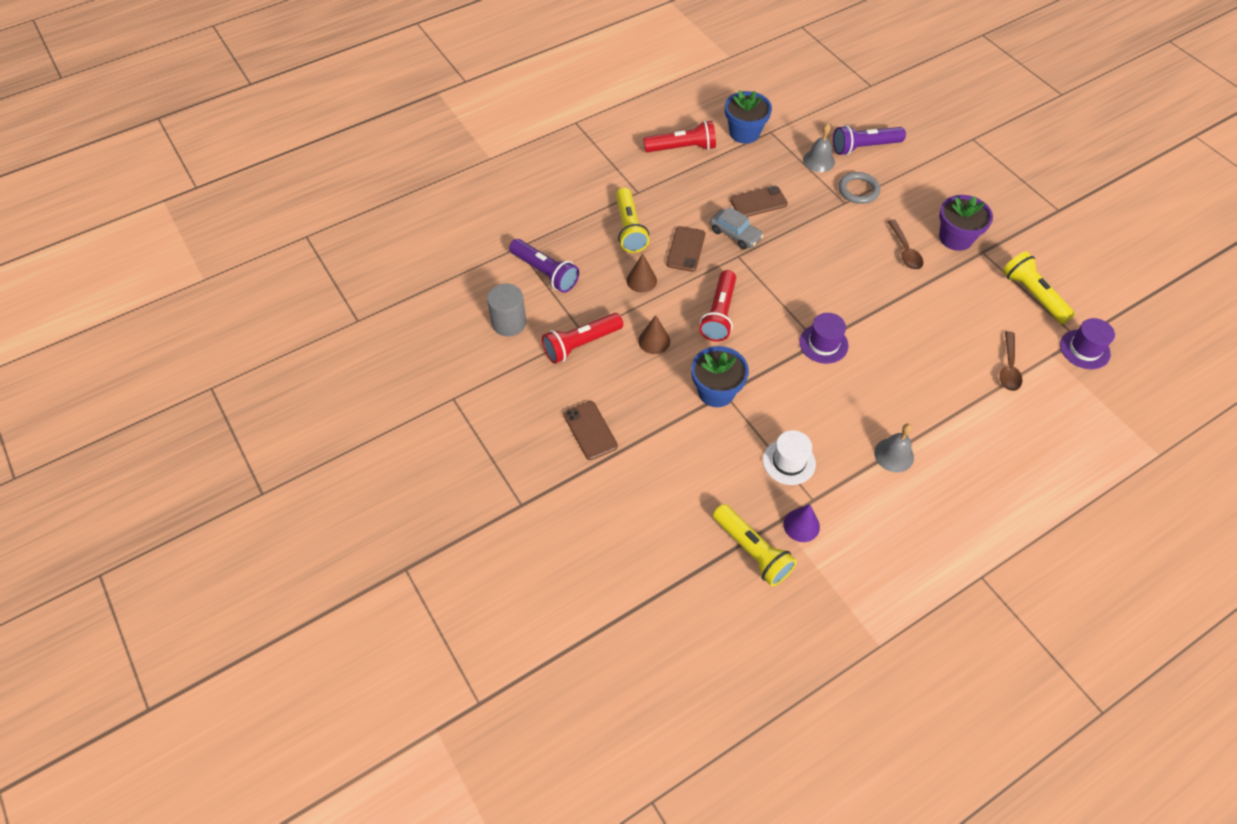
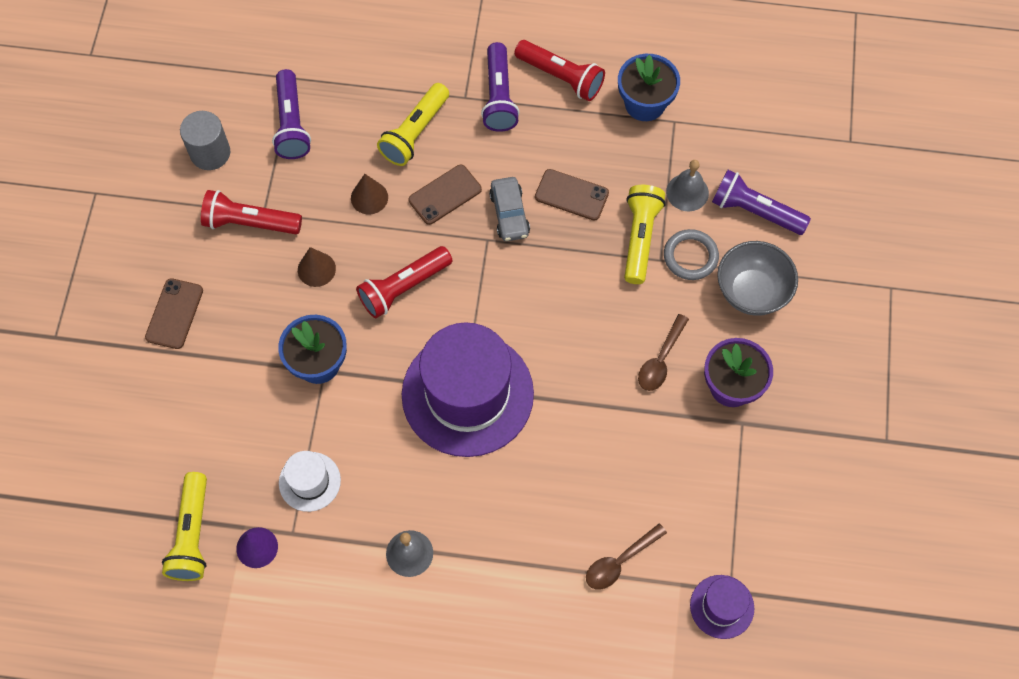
camera: 40 degrees right, 10 degrees up
purple hat [799,313,848,364] -> purple hat [402,322,534,457], size x2.19
yellow flashlight [1003,251,1075,324] -> yellow flashlight moved to [624,185,666,284]
none -> purple flashlight [481,42,519,132]
none -> grey bowl [717,241,798,316]

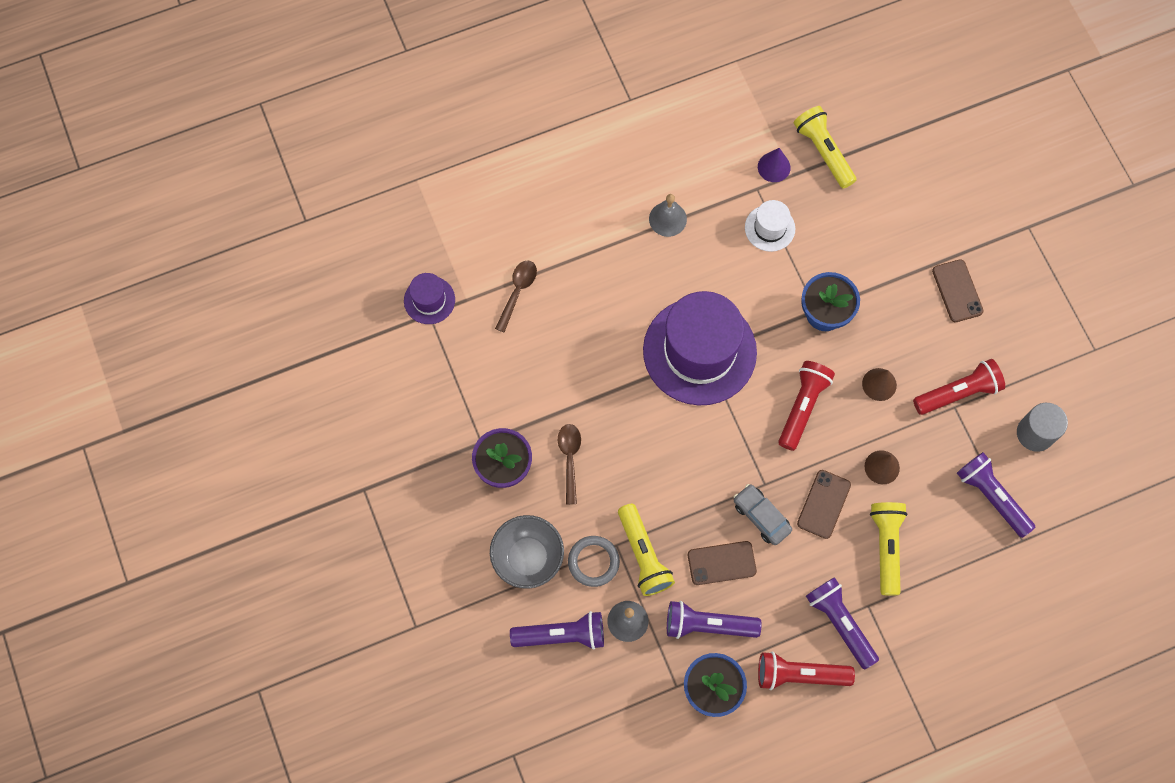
camera: 150 degrees right, 5 degrees up
none -> purple flashlight [667,601,762,639]

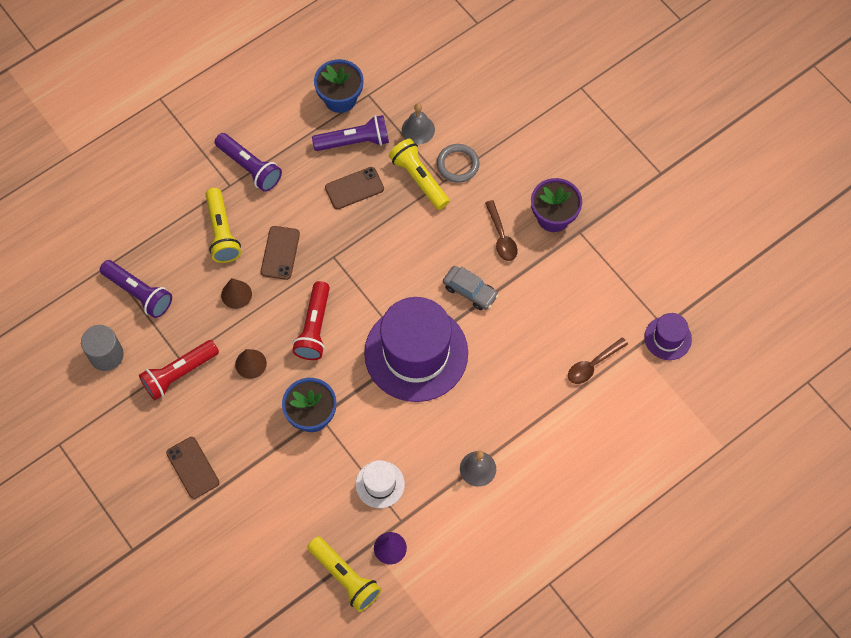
camera: 165 degrees right, 5 degrees down
grey bowl [490,515,564,589] -> none
brown spoon [495,260,537,333] -> brown spoon turned 45 degrees clockwise [568,337,628,384]
purple flashlight [510,611,604,649] -> none
grey car [734,484,792,545] -> grey car moved to [443,266,499,310]
red flashlight [758,652,855,690] -> none

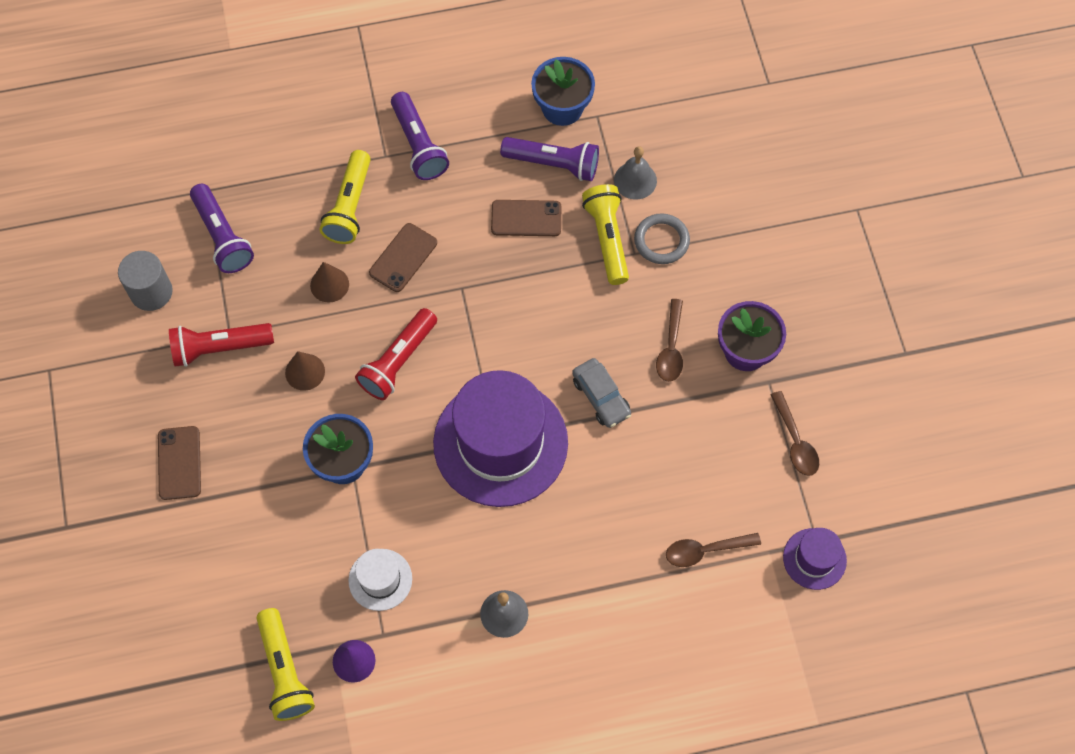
camera: 25 degrees right, 0 degrees up
none -> brown spoon [771,391,819,476]

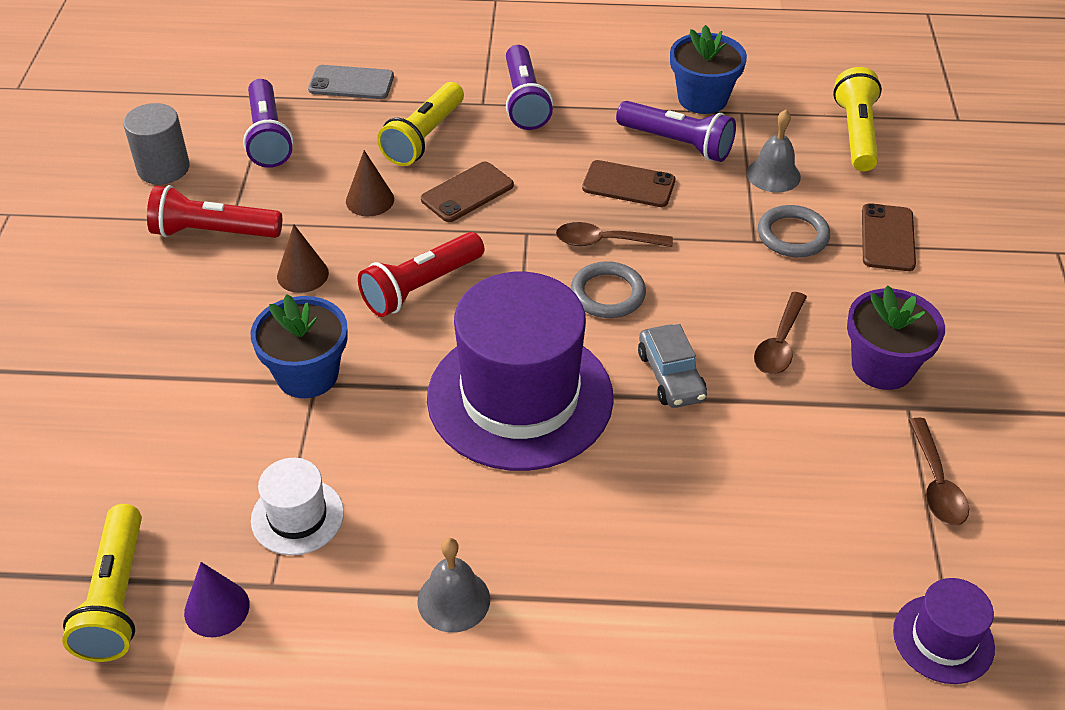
camera: 15 degrees right, 20 degrees down
brown phone [158,426,201,500] -> brown phone moved to [862,203,916,271]
yellow flashlight [582,184,629,285] -> yellow flashlight moved to [833,67,882,171]
brown spoon [666,533,761,567] -> brown spoon moved to [556,222,673,247]
none -> grey phone [308,65,394,99]
none -> grey ring [571,261,646,318]

